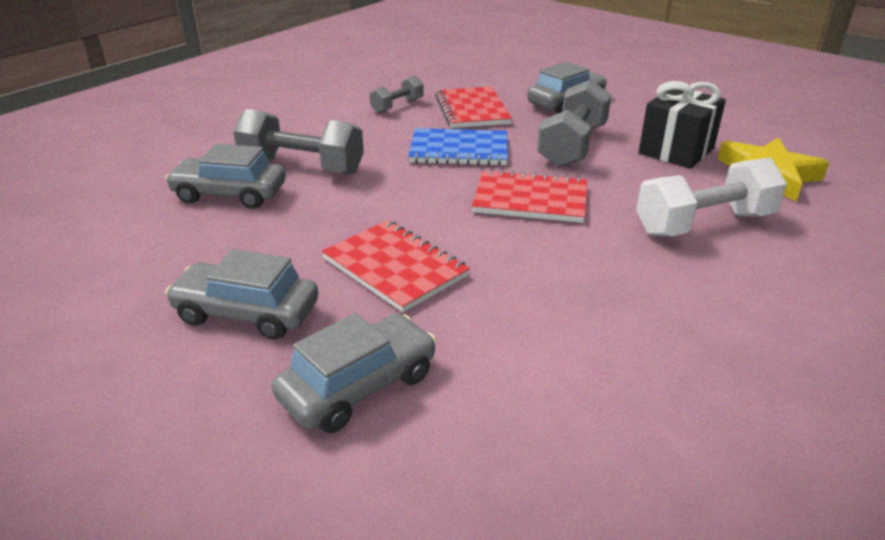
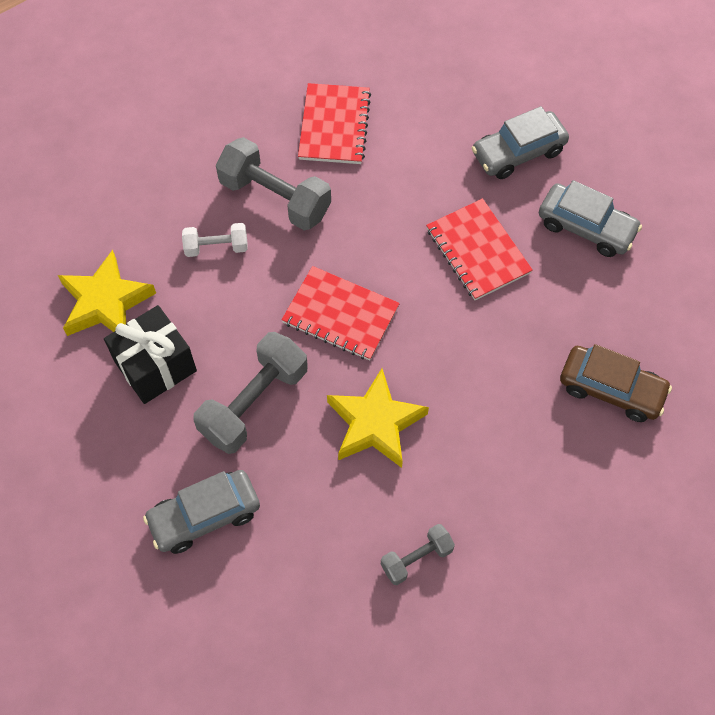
camera: 165 degrees left, 30 degrees up
grey car [165,144,286,209] -> brown car [560,344,672,422]
grey dumbbell [233,109,364,175] -> grey dumbbell moved to [216,137,331,231]
blue notebook [408,128,508,166] -> yellow star [327,369,429,468]
red notebook [435,87,512,128] -> red notebook moved to [298,83,371,164]
white dumbbell [636,158,787,237] -> white dumbbell [182,223,248,257], size x0.55

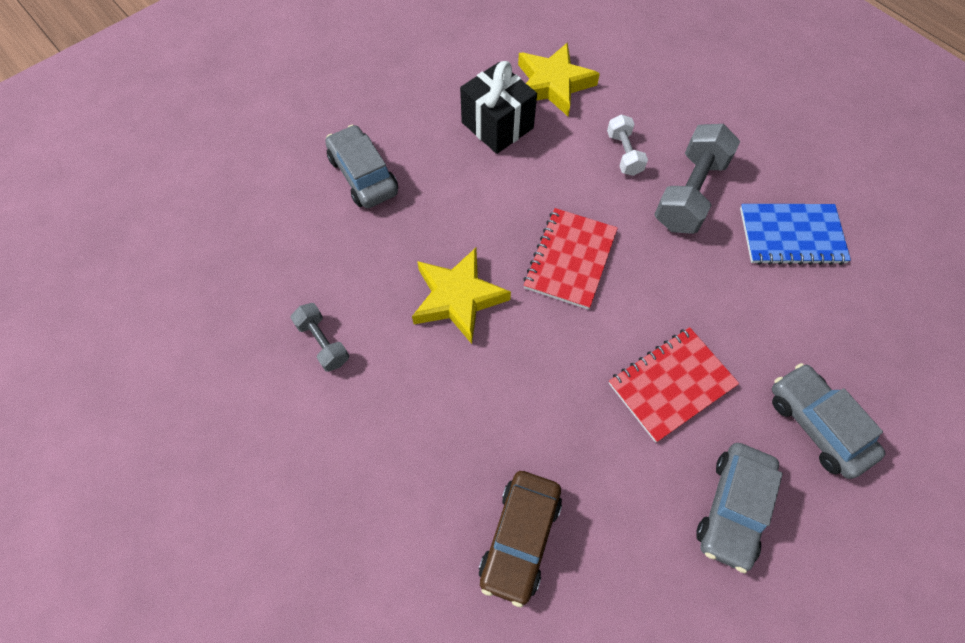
camera: 85 degrees right, 0 degrees up
grey dumbbell [193,332,308,454] -> none
red notebook [298,83,371,164] -> blue notebook [740,204,851,265]

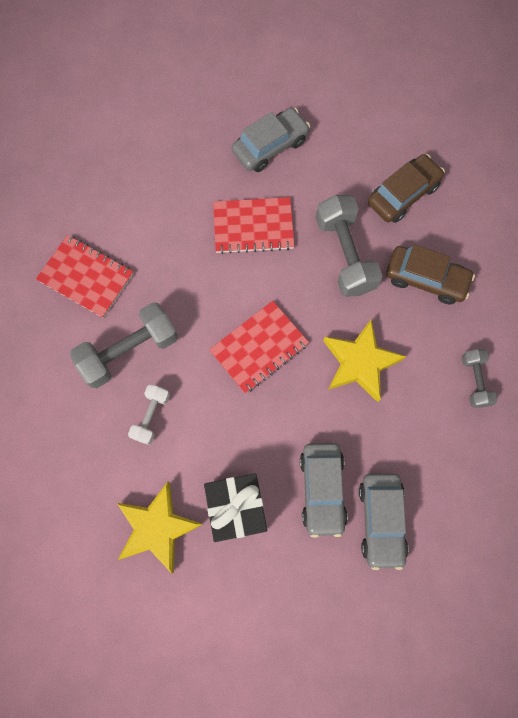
camera: 150 degrees left, 10 degrees up
blue notebook [740,204,851,265] -> red notebook [36,235,133,318]
grey car [772,363,885,479] -> grey car moved to [300,443,348,538]
none -> grey dumbbell [316,195,382,297]
none -> brown car [386,244,475,305]

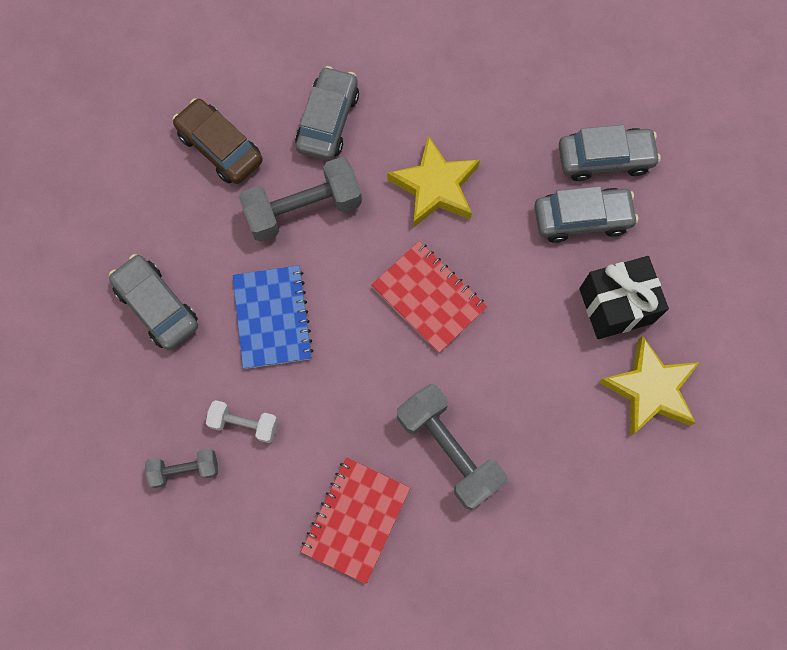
camera: 95 degrees left, 0 degrees up
white dumbbell [128,384,170,445] -> white dumbbell moved to [206,400,278,443]
red notebook [213,197,295,254] -> blue notebook [233,265,314,369]
brown car [386,244,475,305] -> grey car [295,66,359,161]
grey dumbbell [462,349,497,408] -> grey dumbbell moved to [145,448,218,488]

